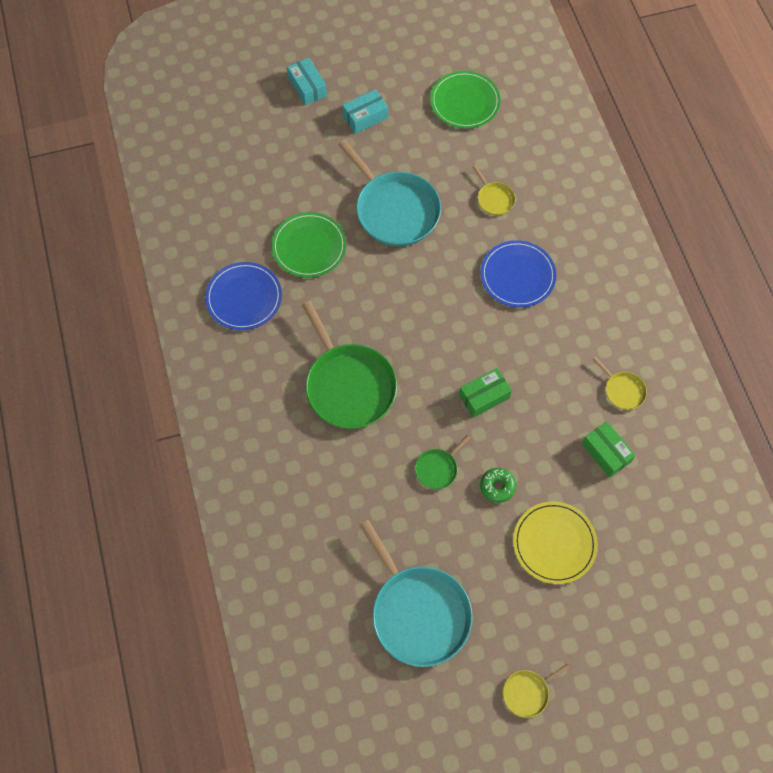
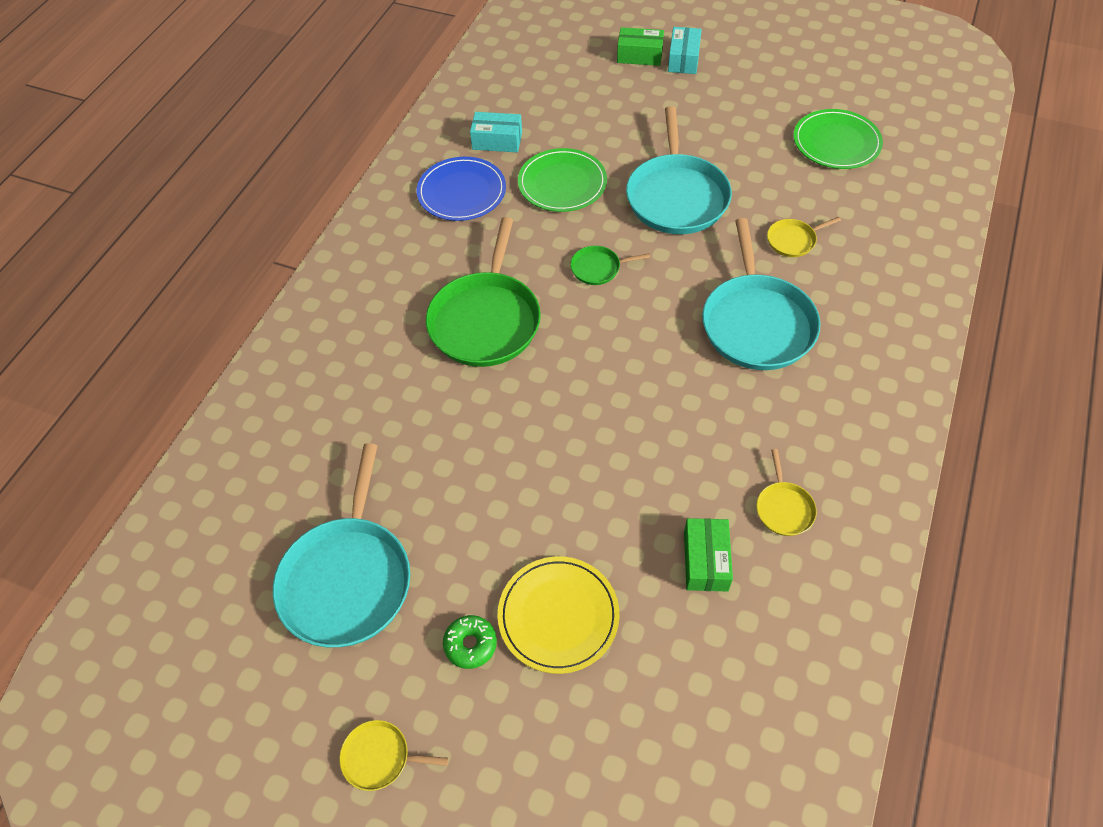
camera: 40 degrees right, 10 degrees down
turquoise box [342,89,388,134] -> turquoise box moved to [470,112,522,152]
green pan [415,435,470,489] -> green pan moved to [570,246,650,285]
green box [459,368,512,418] -> green box moved to [617,27,664,66]
yellow pan [473,165,516,215] -> yellow pan turned 60 degrees clockwise [767,217,841,257]
blue plate [480,240,556,307] -> turquoise pan [702,218,821,370]
green donut [480,468,516,503] -> green donut moved to [443,615,497,669]

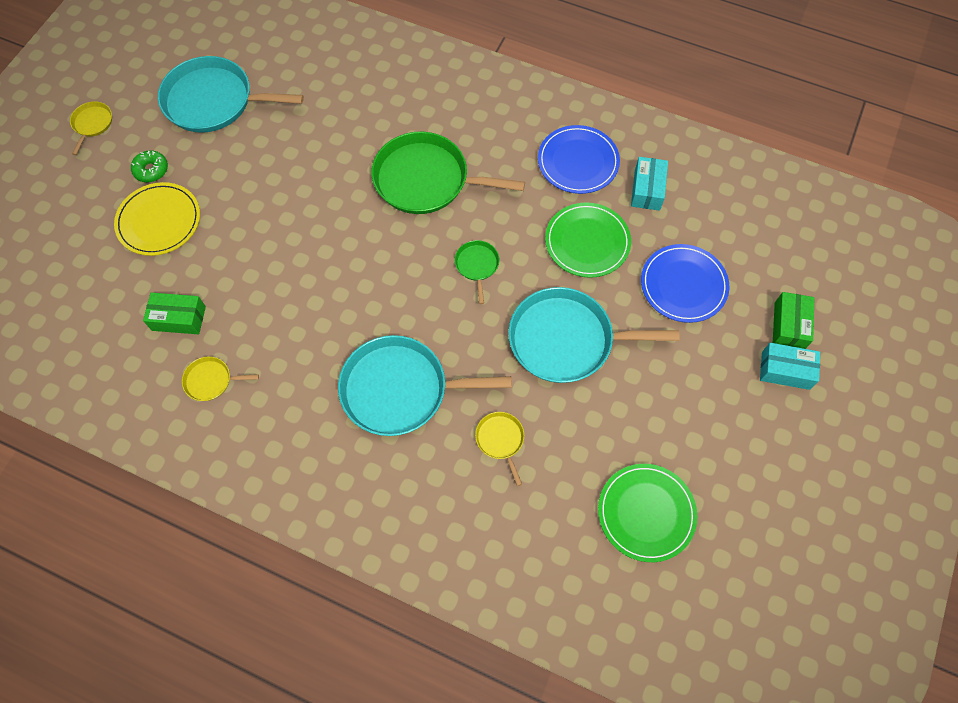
camera: 90 degrees right, 10 degrees up
none -> blue plate [641,244,729,323]

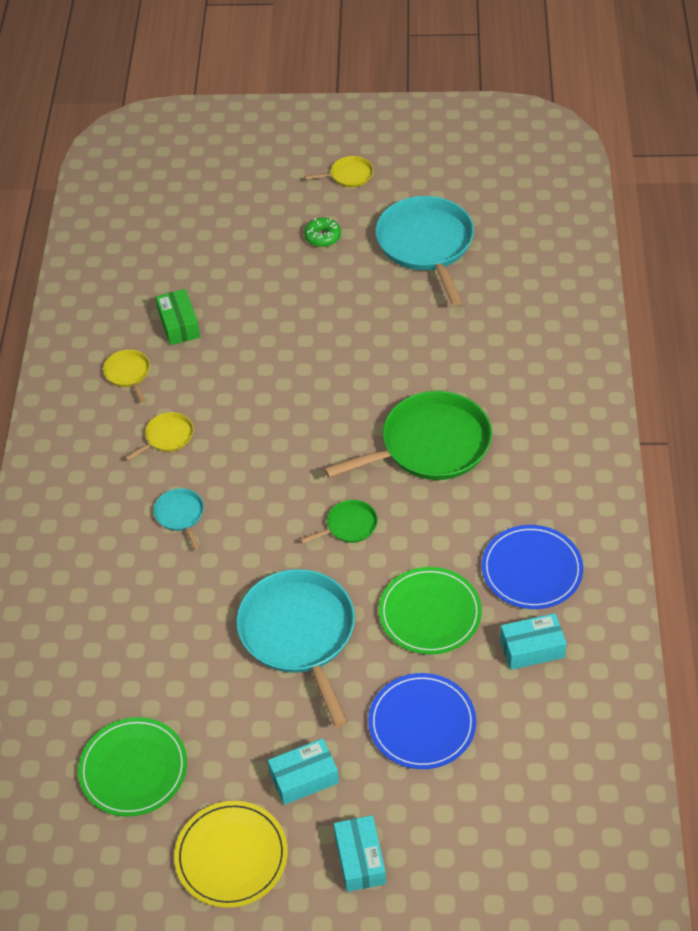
camera: 70 degrees right, 15 degrees down
yellow plate [114,182,200,256] -> yellow plate moved to [174,801,288,908]
turquoise pan [338,335,512,436] -> turquoise pan [154,488,204,550], size x0.45
green pan [372,132,525,214] -> green pan turned 75 degrees clockwise [324,391,492,480]
yellow pan [475,412,524,486] -> yellow pan moved to [125,412,194,461]
green box [773,292,815,349] -> none
none -> turquoise box [268,738,339,805]

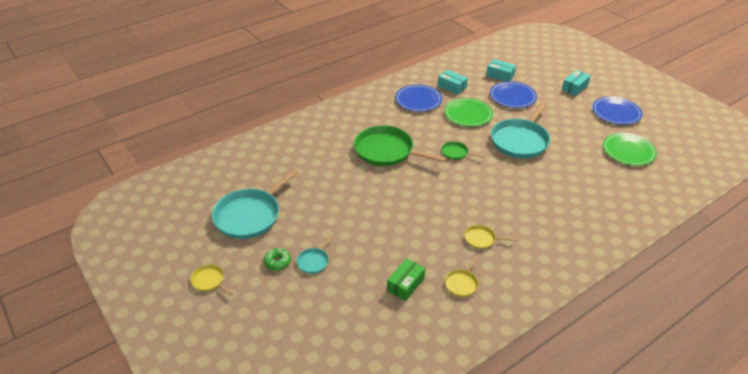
camera: 130 degrees left, 10 degrees down
turquoise pan [154,488,204,550] -> turquoise pan moved to [296,235,333,274]
yellow plate [174,801,288,908] -> blue plate [592,96,643,125]
turquoise box [268,738,339,805] -> turquoise box moved to [486,59,516,82]

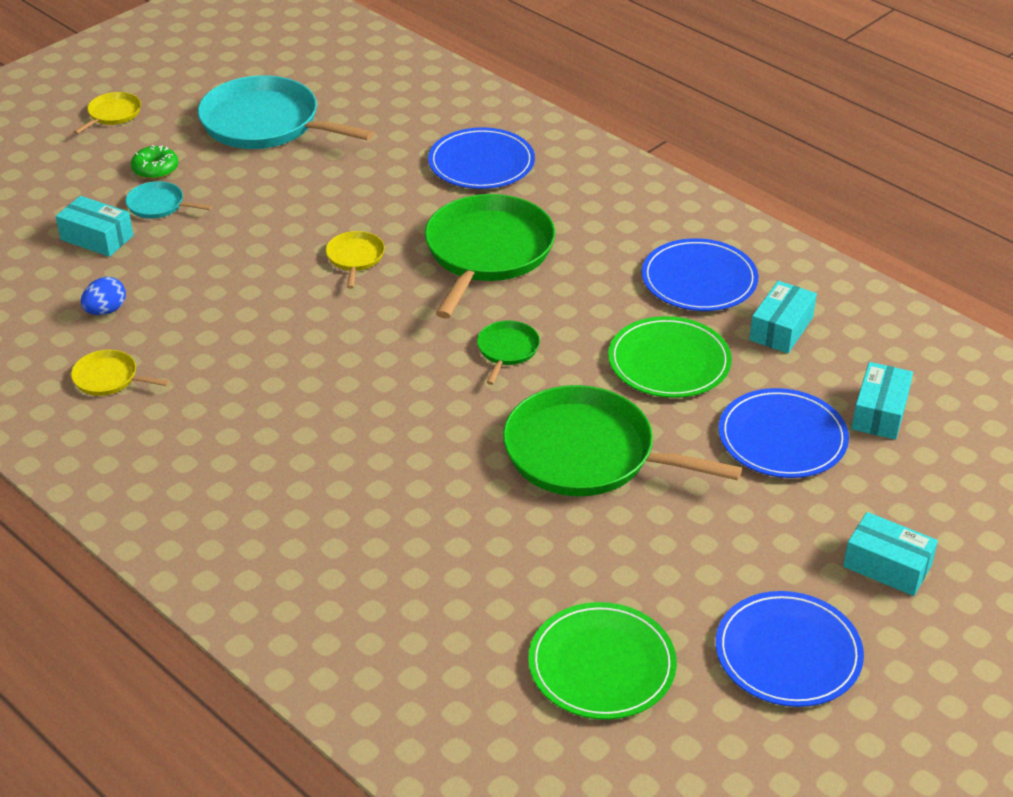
camera: 80 degrees right, 0 degrees up
green box [387,258,425,301] -> blue egg [81,277,126,315]
yellow pan [464,225,515,249] -> yellow pan moved to [326,231,385,289]
turquoise pan [491,100,550,158] -> green pan [503,385,742,496]
none -> turquoise box [56,196,134,257]
none -> blue plate [428,127,535,189]

